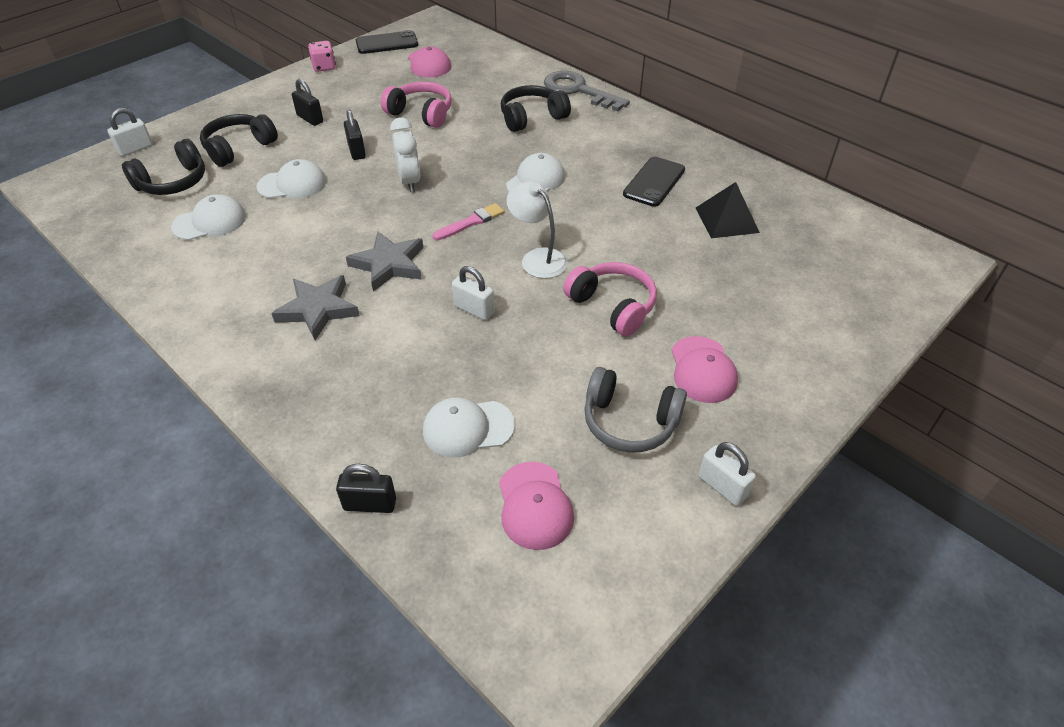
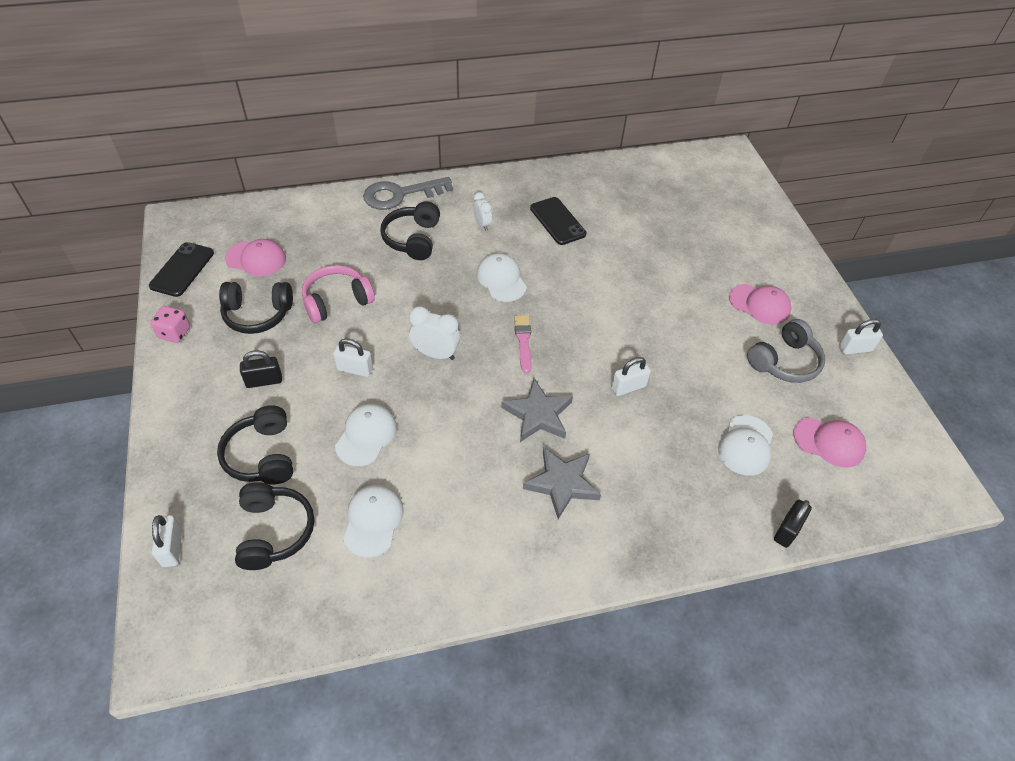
camera: 60 degrees left, 5 degrees up
black padlock [344,110,366,160] -> white padlock [333,338,373,377]
white lamp [507,181,568,278] -> none
pink headphones [563,262,657,336] -> none
black pyramid [696,182,760,238] -> none
none -> black headphones [219,282,293,334]
none -> white clock [473,192,492,231]

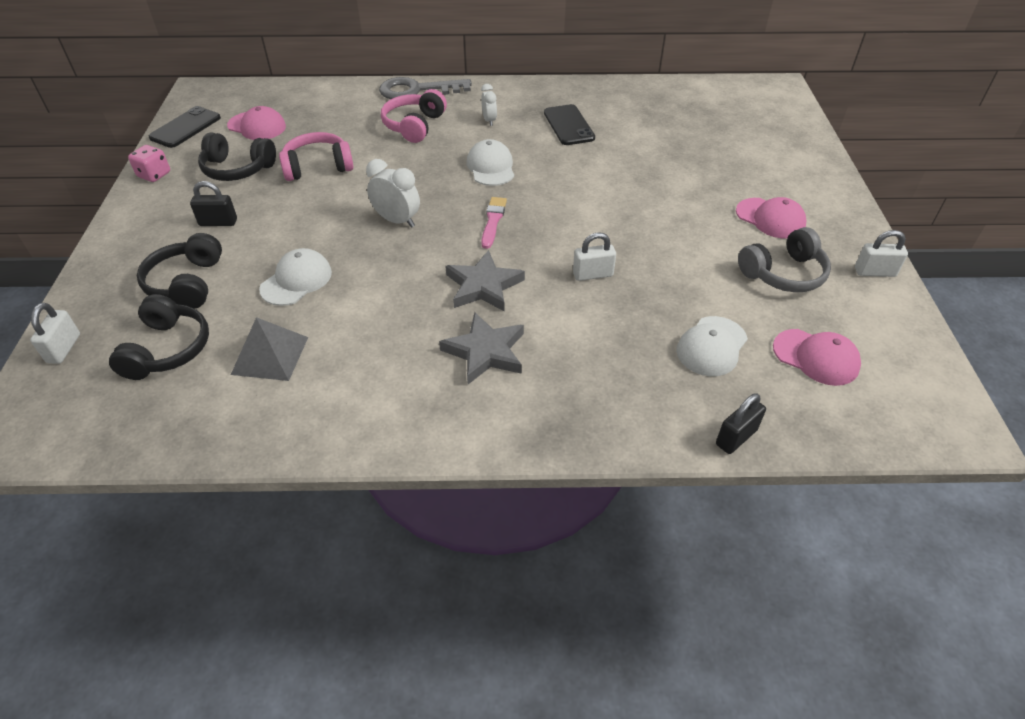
camera: 15 degrees right, 5 degrees down
white padlock [333,338,373,377] -> none
white cap [343,485,404,558] -> grey pyramid [231,317,308,381]
black headphones [380,202,440,260] -> pink headphones [381,89,447,143]

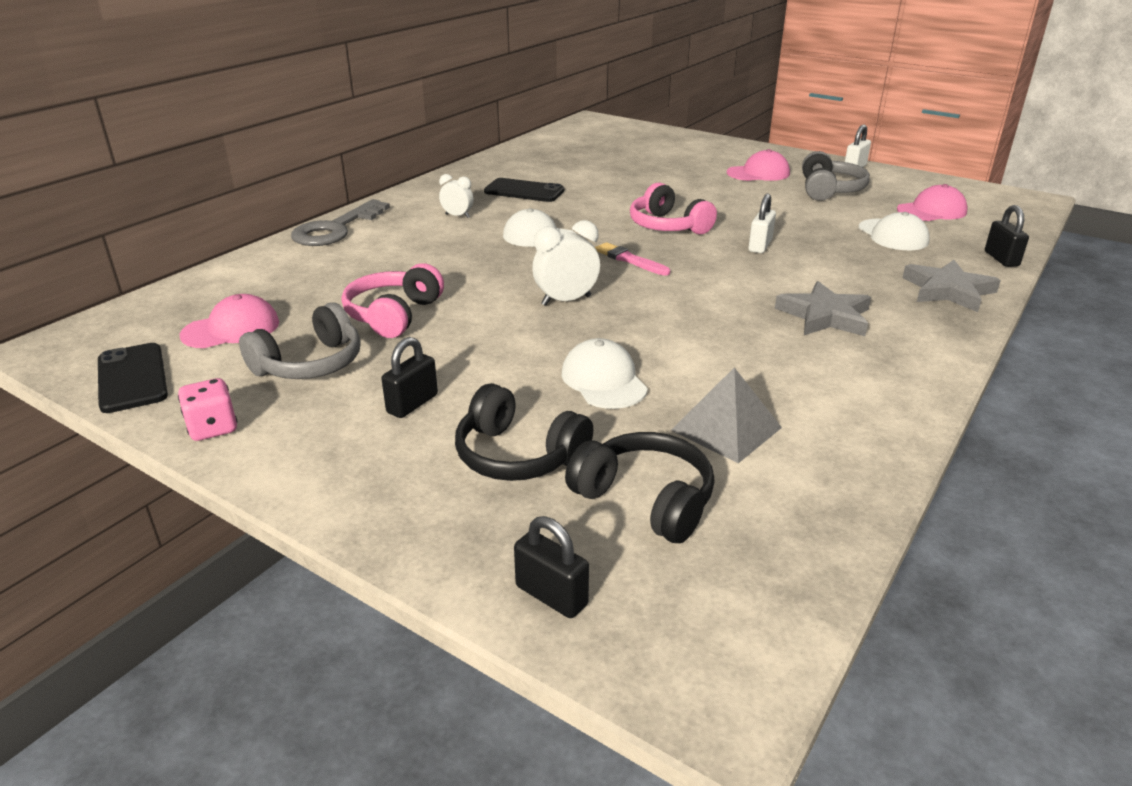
camera: 55 degrees left, 15 degrees down
white padlock [30,303,80,364] -> black padlock [514,516,589,618]
black headphones [198,132,276,181] -> grey headphones [239,302,361,379]
pink headphones [381,89,447,143] -> pink headphones moved to [630,183,717,235]
grey star [445,250,525,312] -> grey star moved to [902,260,1001,312]

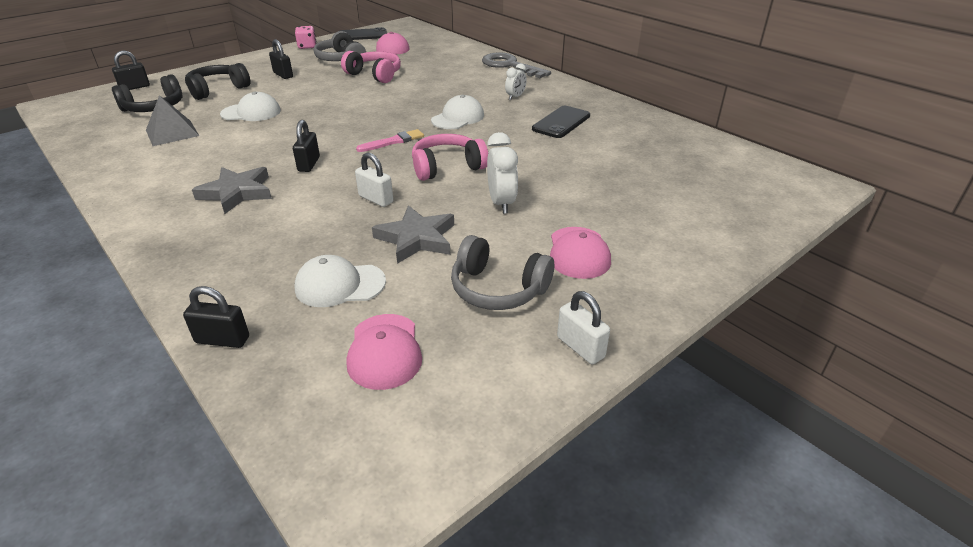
camera: 105 degrees right, 5 degrees up
white clock [532,220,600,306] -> white clock moved to [487,132,518,214]
grey star [902,260,1001,312] -> grey star moved to [372,205,454,264]
none -> black padlock [293,120,320,172]

